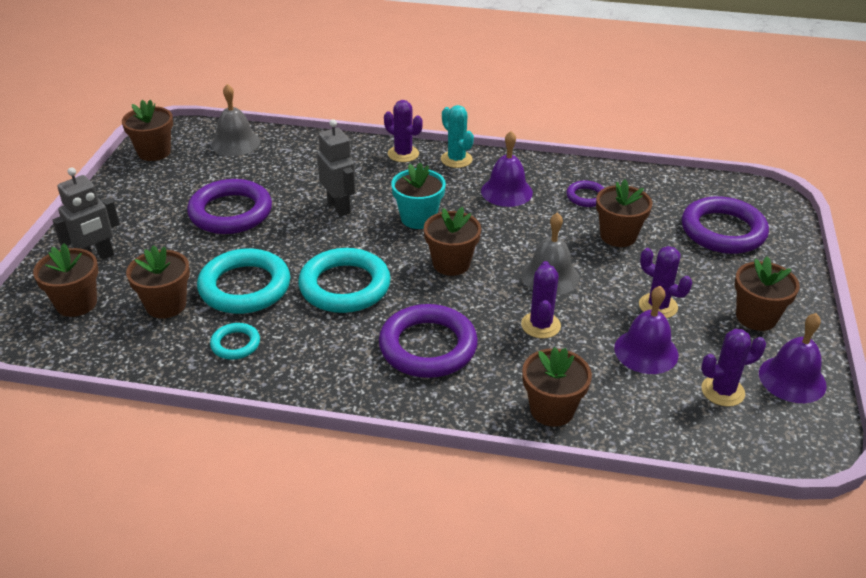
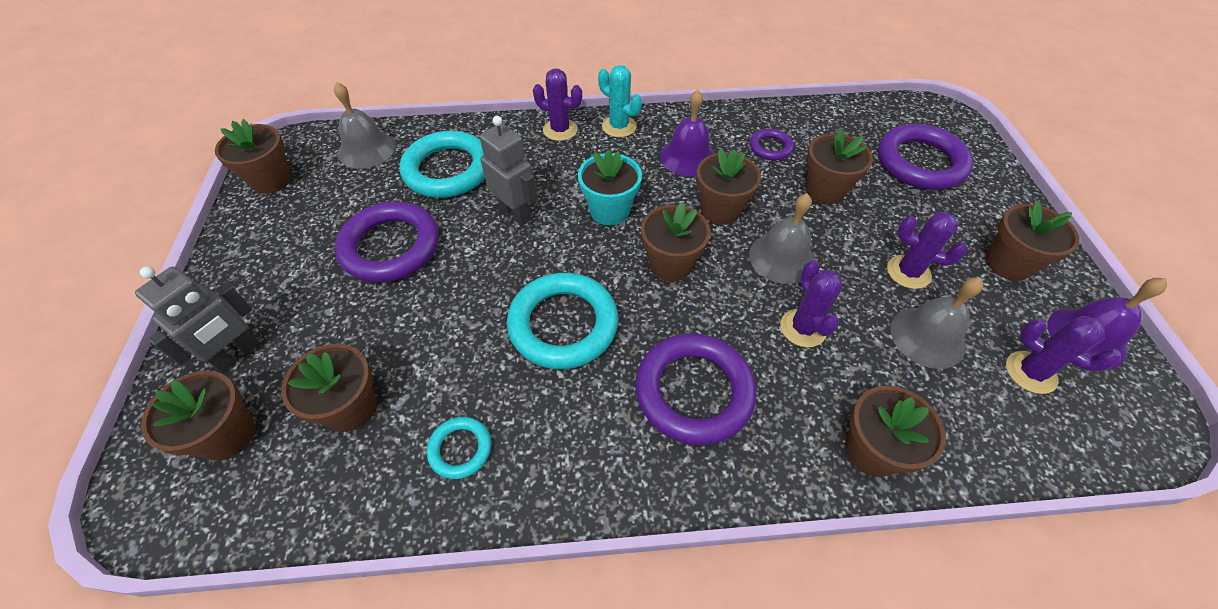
camera: 15 degrees left, 15 degrees up
turquoise ring [197,248,290,314] -> turquoise ring moved to [400,131,485,198]
purple bell [614,286,678,374] -> grey bell [890,277,983,369]
purple cactus [701,329,766,407] -> purple cactus turned 75 degrees clockwise [1006,316,1121,394]
none -> brown flower pot [696,149,761,225]

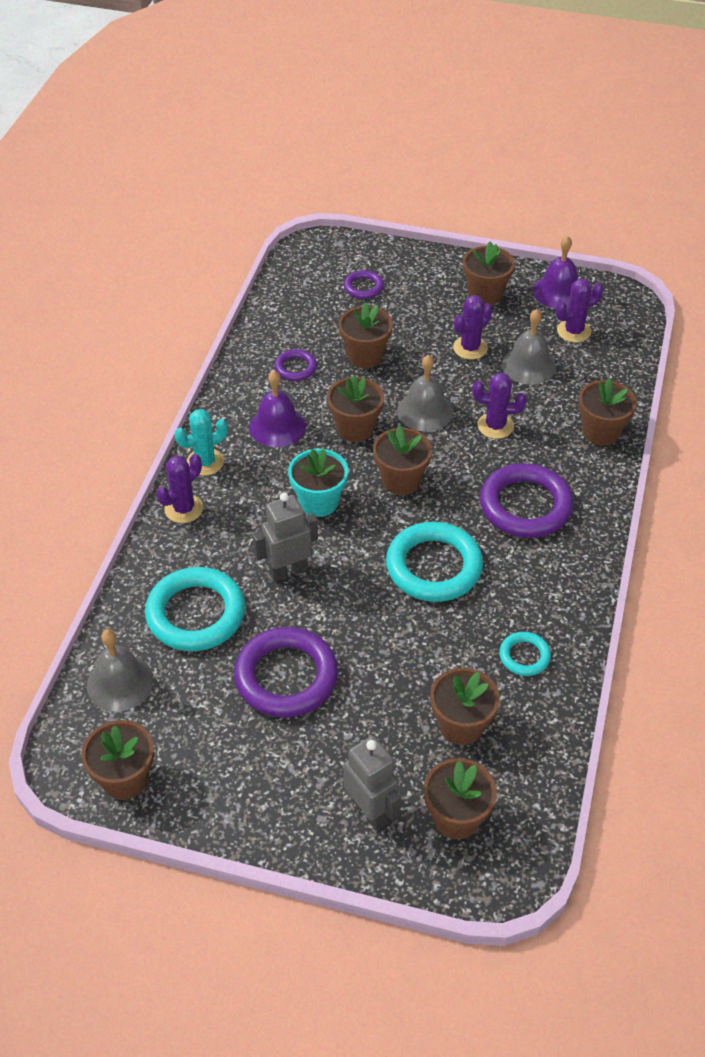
camera: 70 degrees left, 5 degrees down
purple ring [878,124,973,190] -> purple ring [344,270,384,299], size x0.50

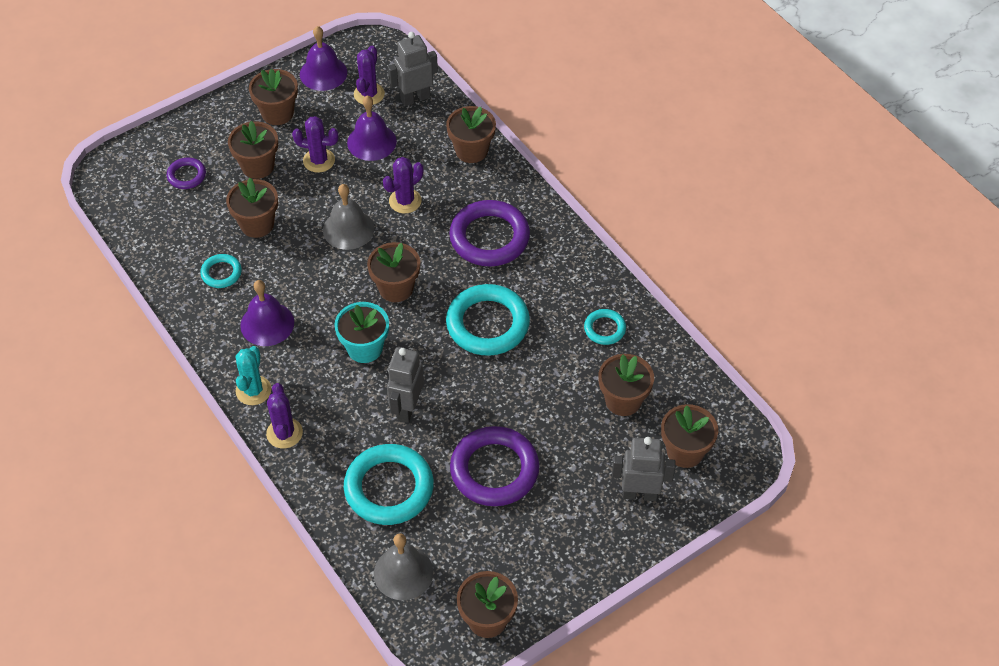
camera: 50 degrees left, 5 degrees up
purple ring [274,349,317,381] -> turquoise ring [200,254,242,288]
brown flower pot [327,375,384,442] -> brown flower pot moved to [228,121,278,179]
purple cactus [453,295,492,360] -> purple cactus turned 75 degrees counterclockwise [292,116,339,173]
grey bell [502,309,556,385] -> purple bell [347,96,397,161]
none -> grey robot [388,32,438,106]

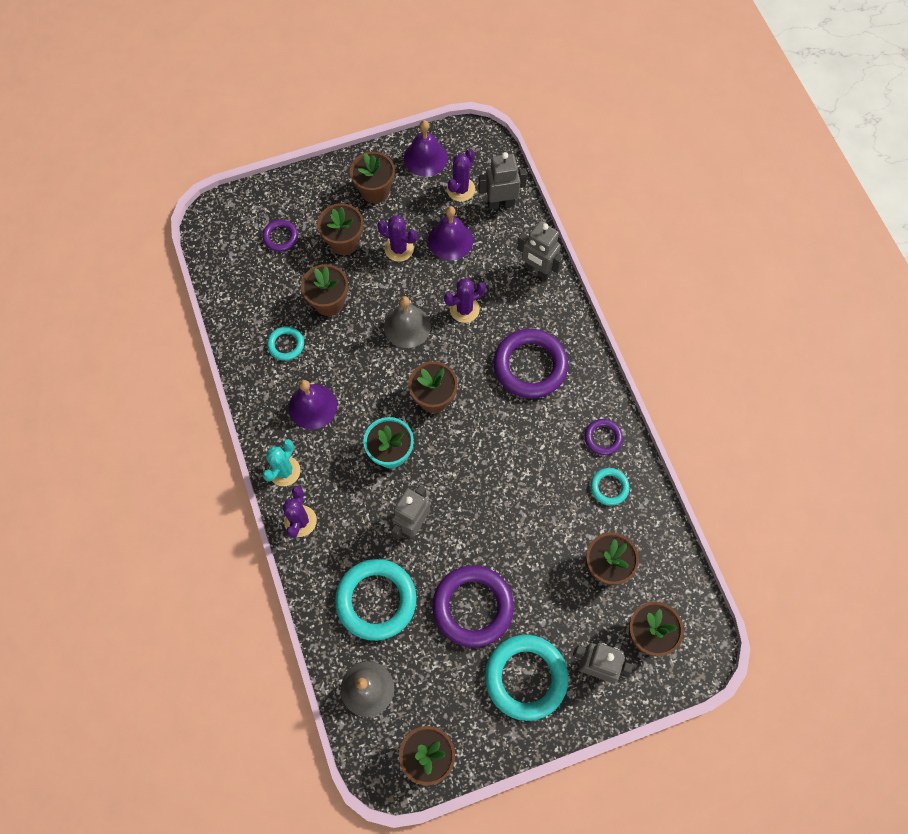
camera: 15 degrees right, 15 degrees up
brown flower pot [446,106,496,163] -> grey robot [517,221,564,280]
turquoise ring [446,284,530,356] -> turquoise ring moved to [485,634,568,721]
none -> purple ring [584,419,623,455]

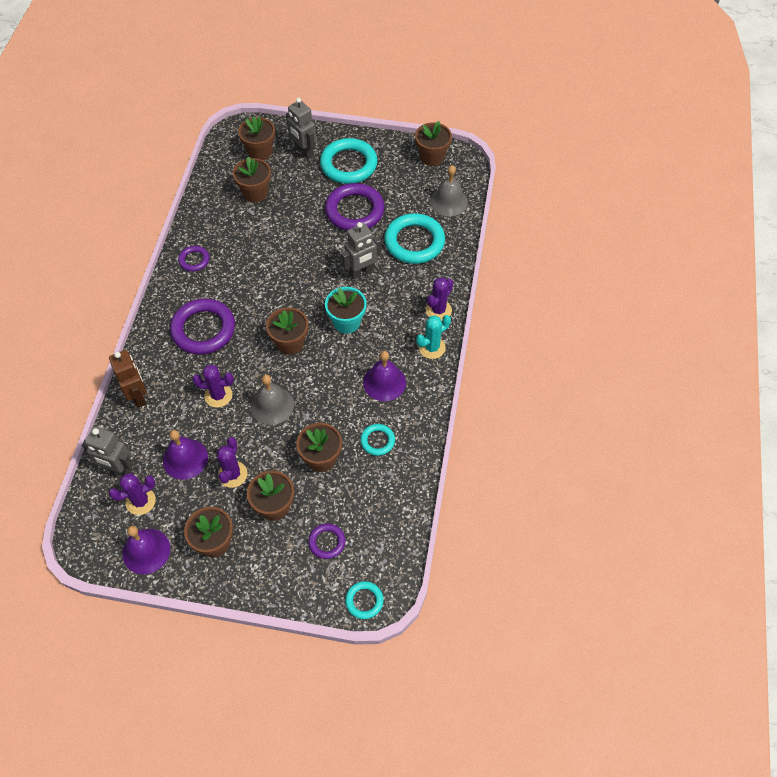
camera: 150 degrees left, 10 degrees down
purple cactus [377,216,417,262] -> purple cactus turned 45 degrees clockwise [217,437,248,488]
grey robot [517,221,564,280] -> brown robot [109,350,147,408]
turquoise ring [590,468,630,506] -> turquoise ring moved to [345,581,384,619]

